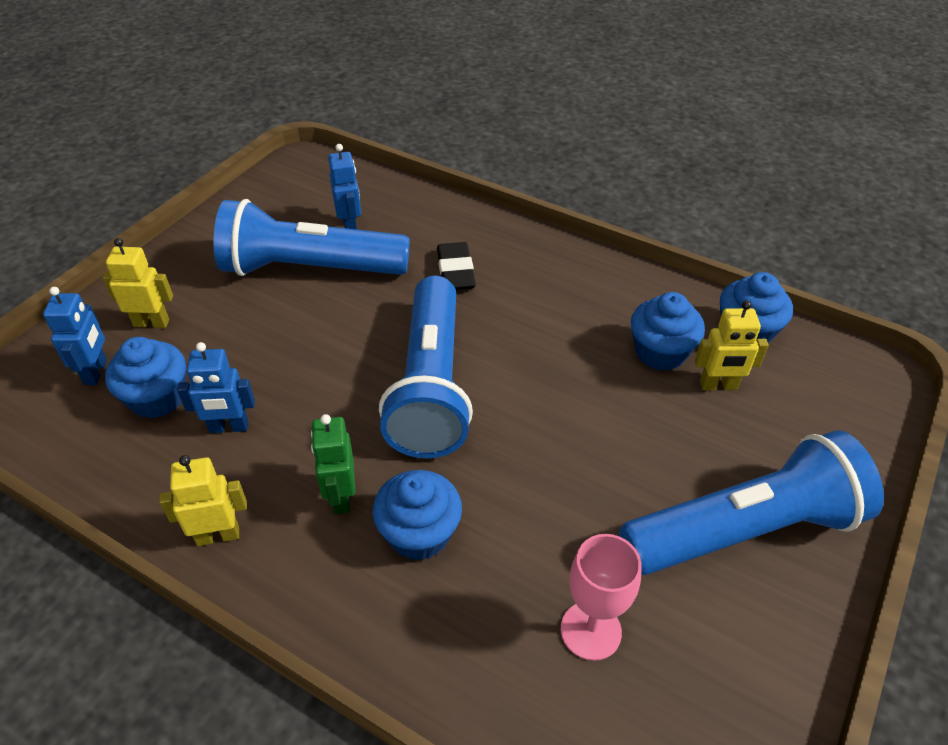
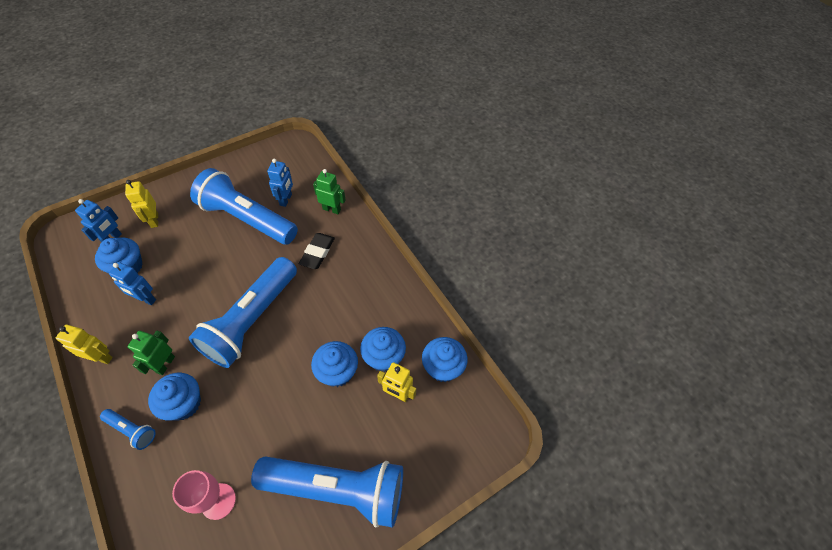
camera: 25 degrees right, 10 degrees up
yellow robot [103,238,173,328] -> yellow robot turned 135 degrees counterclockwise [125,180,158,228]
none -> blue flashlight [100,409,156,450]
none -> blue cupcake [311,341,358,387]
none -> green robot [313,169,346,214]

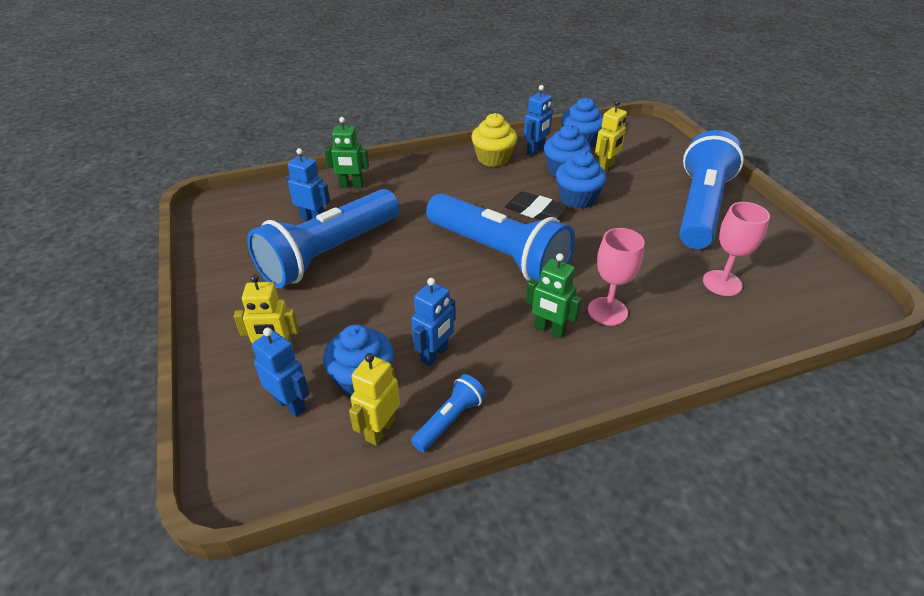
camera: 75 degrees left, 15 degrees down
yellow robot [56,325,113,364] -> yellow robot moved to [349,353,400,445]
blue flashlight [100,409,156,450] -> blue flashlight moved to [411,374,486,452]
blue cupcake [148,373,201,421] -> pink goblet [588,228,645,326]
black eraser [299,233,335,269] -> black eraser moved to [505,191,568,220]
green robot [313,169,346,214] -> green robot turned 120 degrees counterclockwise [324,117,369,188]
none -> yellow cupcake [472,113,517,167]
none -> blue robot [524,85,553,156]

